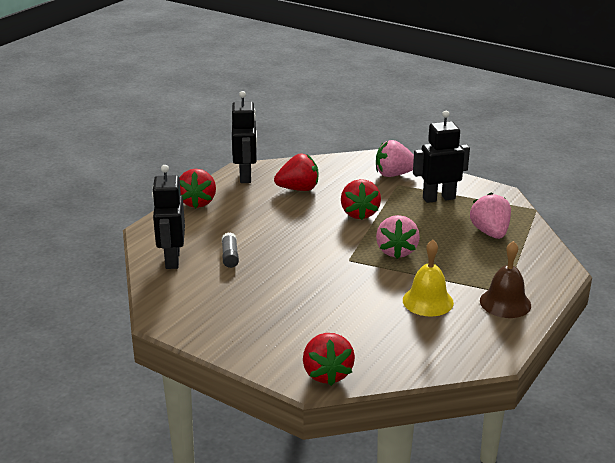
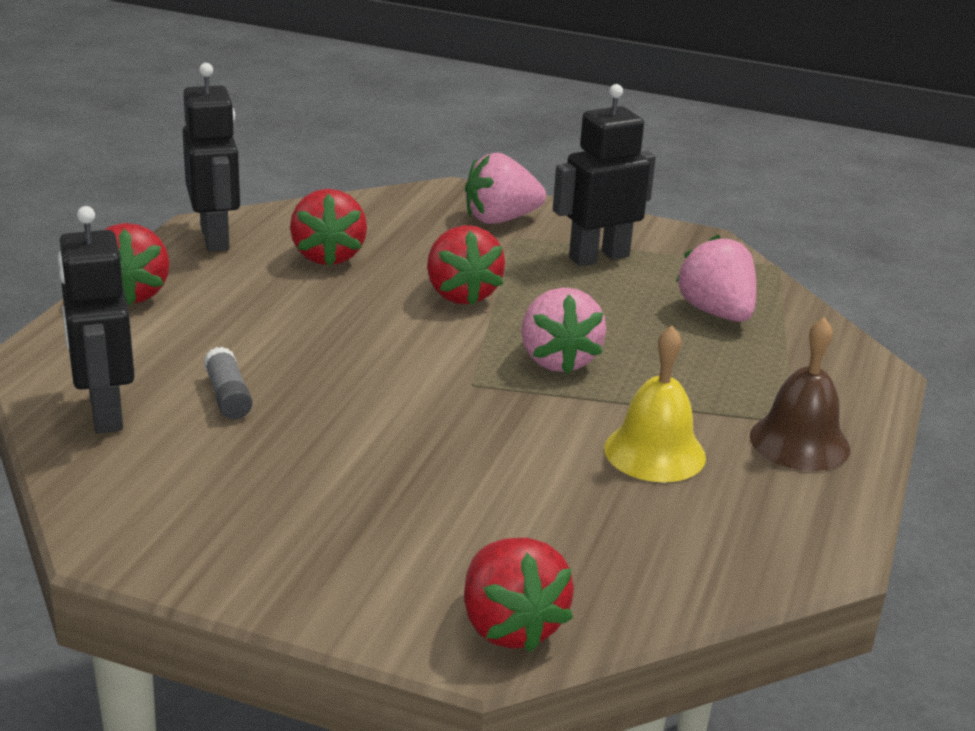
camera: 15 degrees left, 0 degrees up
red strawberry [274,154,318,191] -> red strawberry turned 105 degrees clockwise [290,189,367,266]

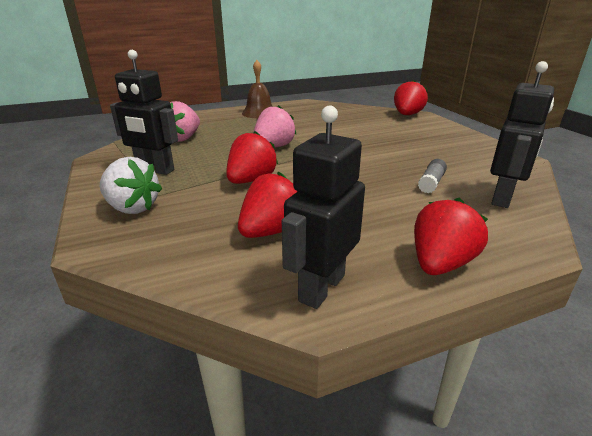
camera: 130 degrees left, 0 degrees up
pink strawberry [465,152,546,224] -> white strawberry [100,157,162,214]
yellow bell [604,326,706,482] -> none

